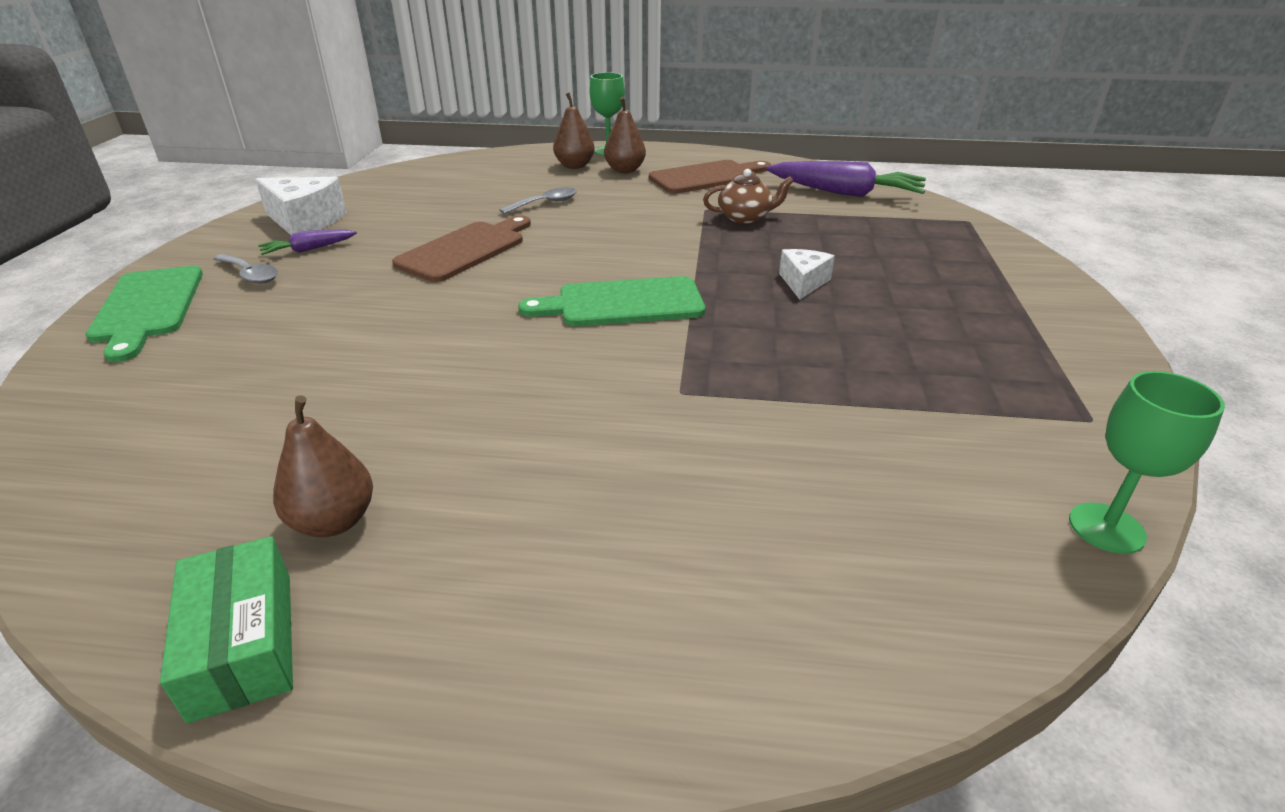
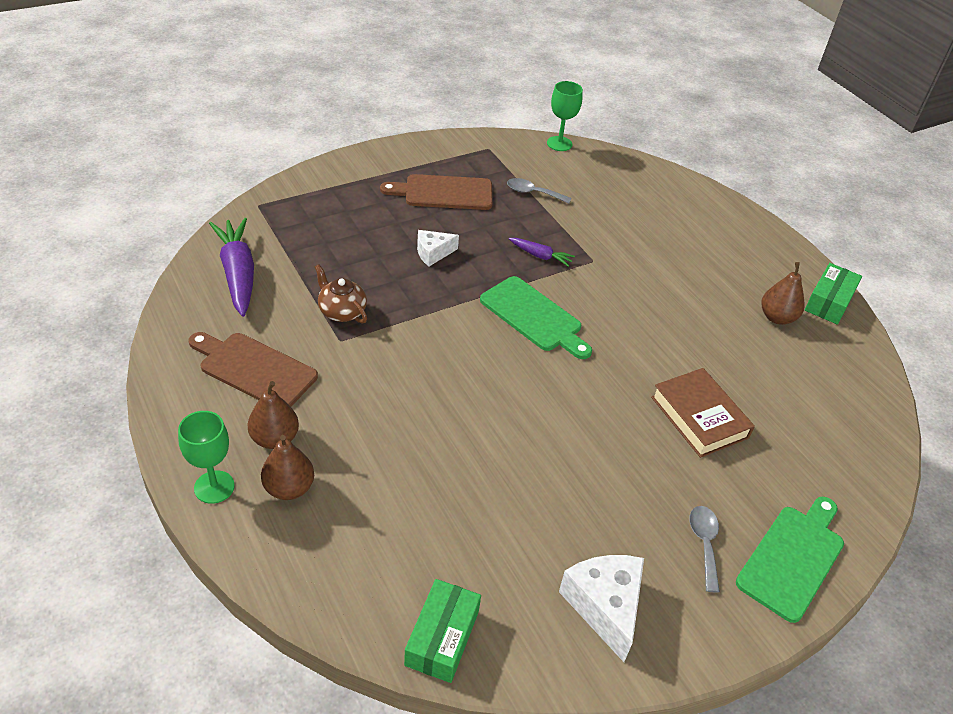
camera: 130 degrees left, 10 degrees up
purple carrot [258,229,357,255] -> purple carrot moved to [509,238,575,267]
brown cutting board [392,215,531,282] -> brown cutting board moved to [380,174,493,210]
grey spoon [499,187,577,214] -> grey spoon moved to [507,178,572,204]
none -> green box [404,579,481,683]
none -> brown book [651,368,755,458]

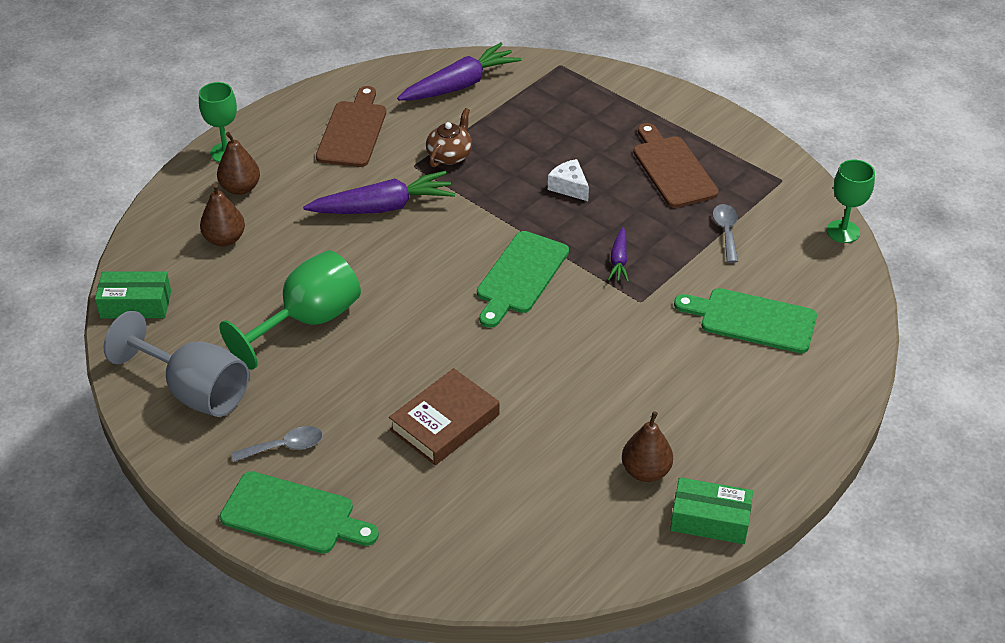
camera: 75 degrees right, 0 degrees up
brown pear [248,381,299,449] -> brown pear moved to [200,184,245,247]
white cheese [559,555,644,662] -> grey goblet [104,311,249,417]
none -> green goblet [219,250,361,370]
none -> purple carrot [303,171,455,214]
none -> green cutting board [674,288,817,353]

